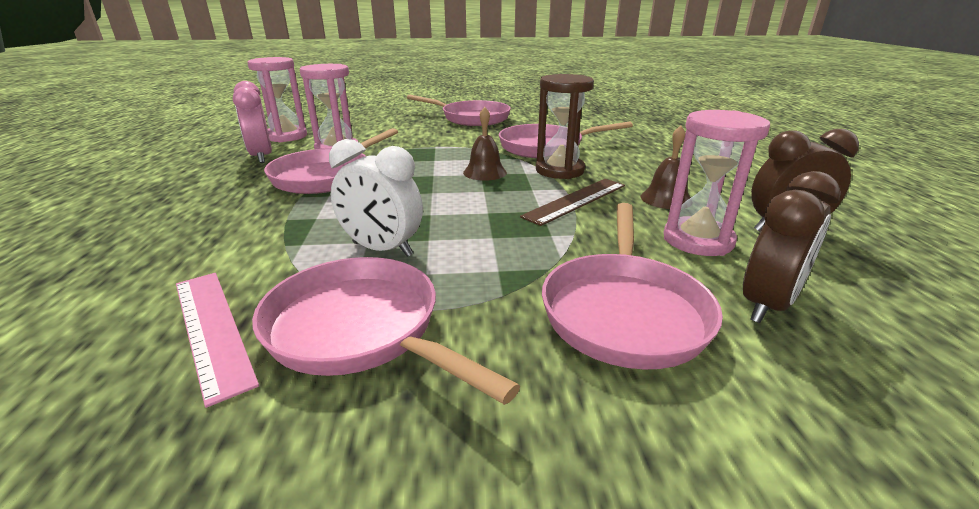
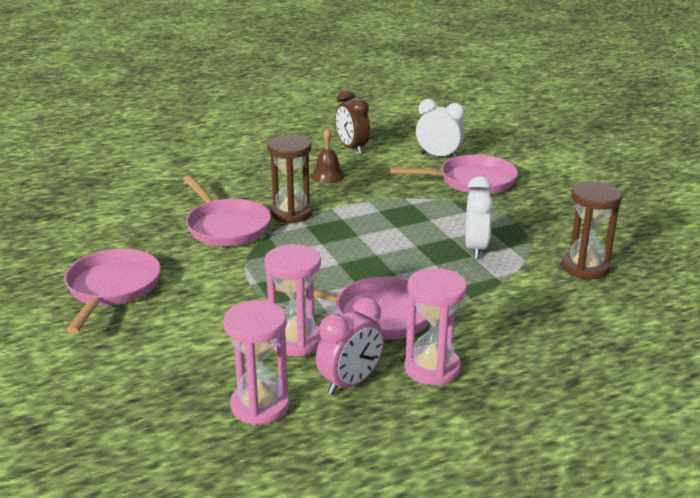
camera: 110 degrees left, 0 degrees up
pink ruler [176,273,259,408] -> brown hourglass [562,181,622,279]
pink pan [252,257,520,405] -> none
brown bell [463,107,507,181] -> none
brown ruler [520,179,625,226] -> none
pink hourglass [663,110,770,256] -> pink hourglass moved to [405,268,467,386]
brown clock [743,171,841,323] -> white clock [416,99,465,158]

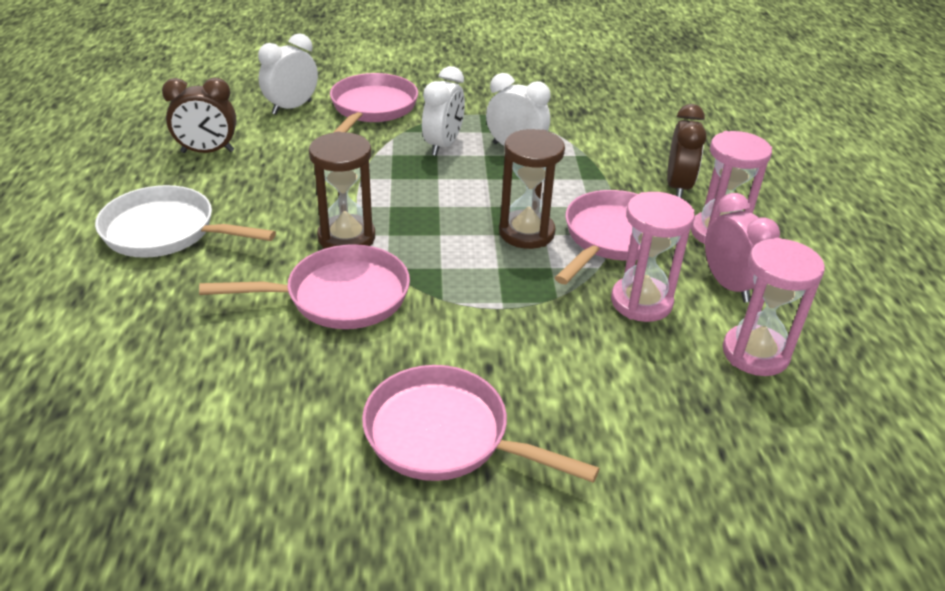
camera: 70 degrees left, 10 degrees up
brown bell [311,128,345,184] -> none
brown hourglass [562,181,622,279] -> brown hourglass moved to [499,129,565,249]
none -> white pan [95,185,276,258]
none -> white clock [422,66,465,156]
none -> brown clock [667,104,706,198]

